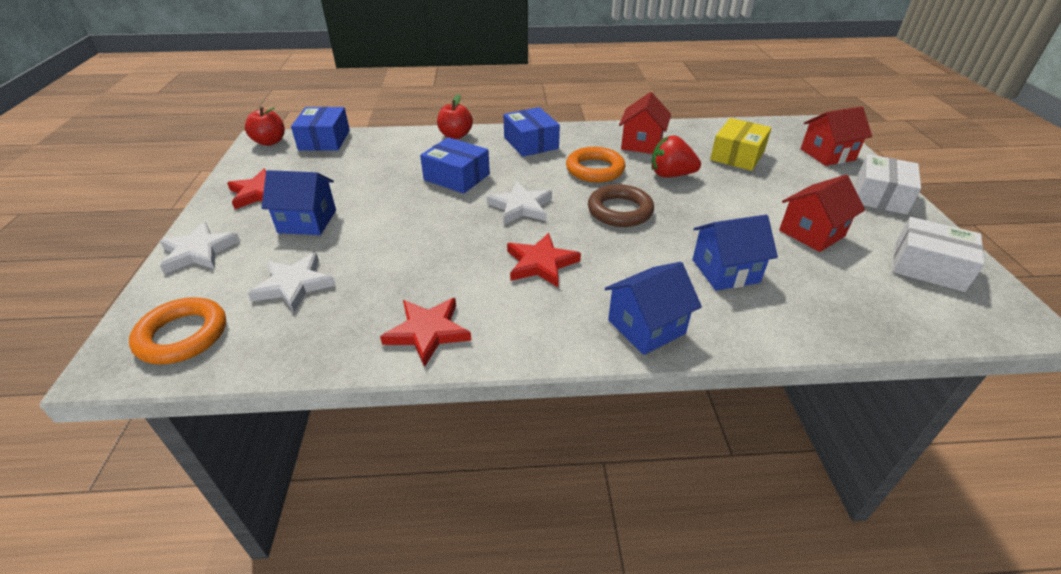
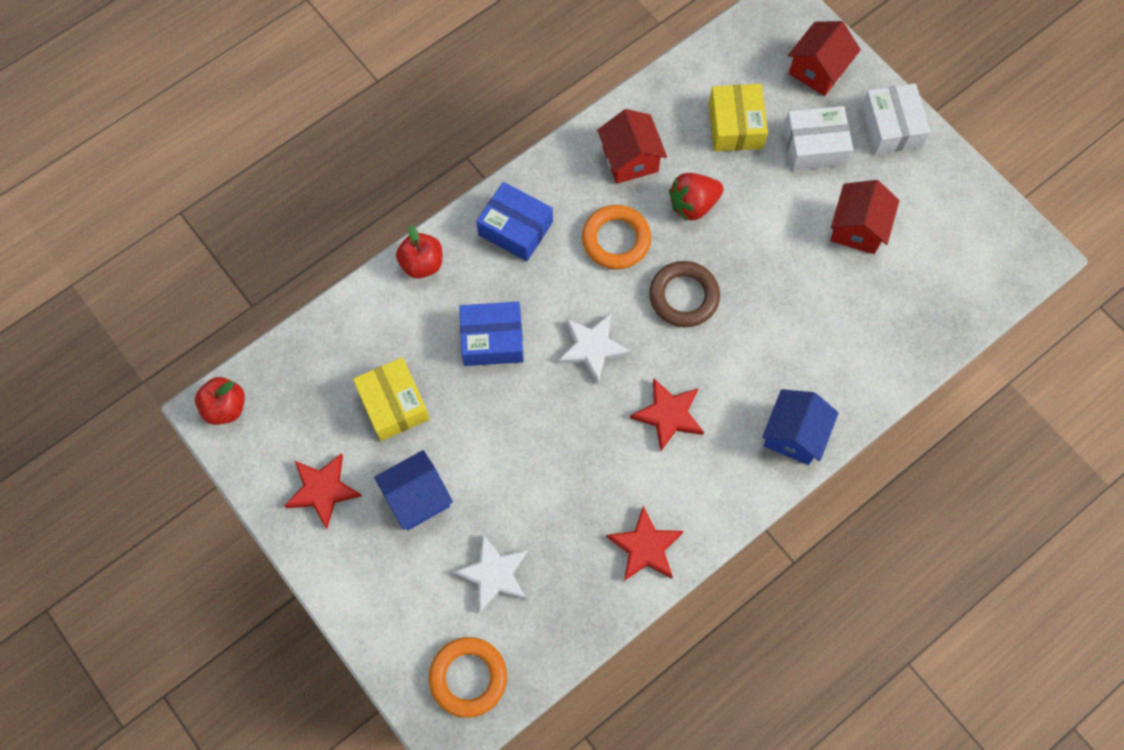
camera: 35 degrees left, 30 degrees up
white star [159,222,240,274] -> none
blue box [291,107,350,151] -> none
blue house [692,215,778,290] -> none
white box [893,217,985,292] -> white box moved to [783,106,853,171]
none -> yellow box [353,357,430,441]

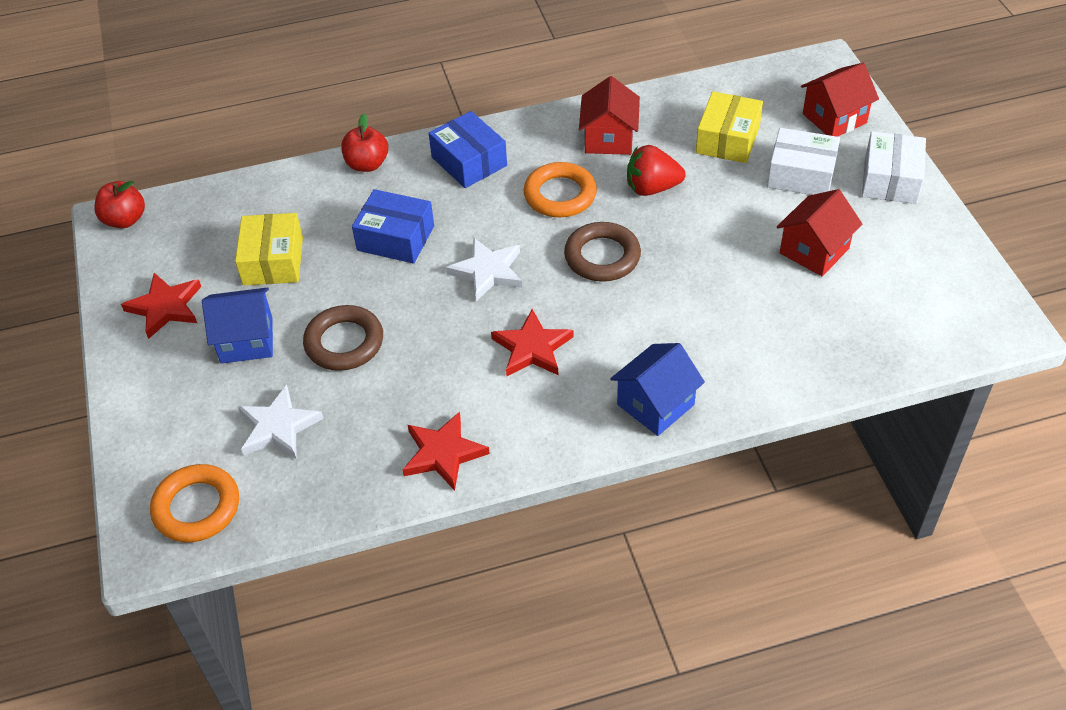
camera: 25 degrees right, 20 degrees down
none -> brown ring [303,305,383,371]

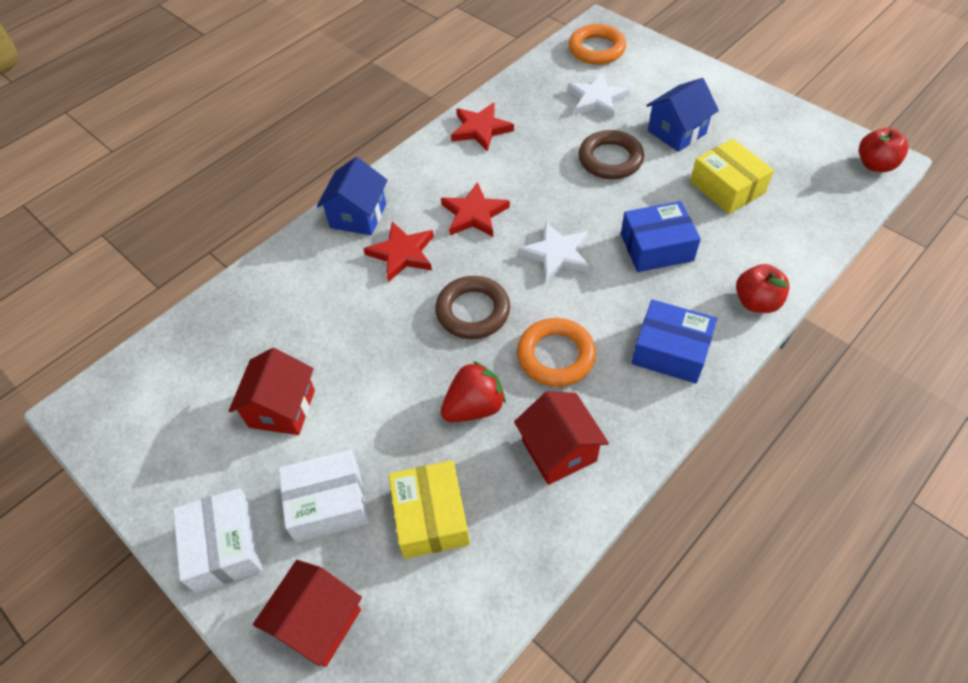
camera: 150 degrees right, 5 degrees up
red star [121,273,201,339] -> red star moved to [364,221,434,282]

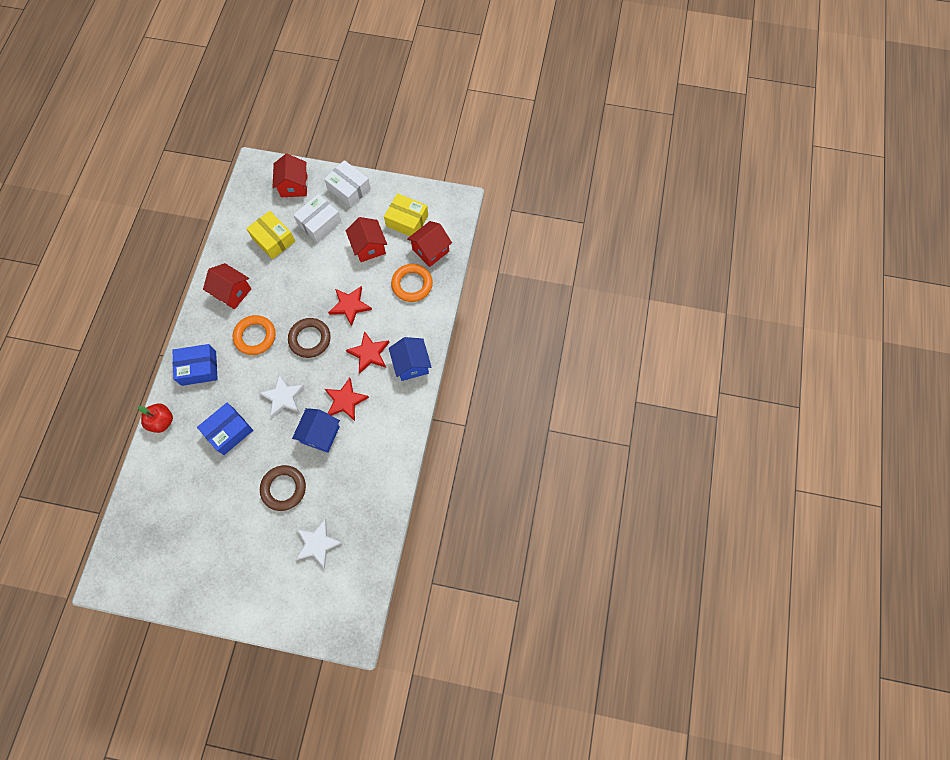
camera: 145 degrees right, 15 degrees up
red strawberry [441,361,506,422] -> none
red star [451,103,514,152] -> red star moved to [328,286,372,326]
orange ring [569,24,626,65] -> orange ring moved to [391,264,433,302]
blue house [646,78,719,152] -> blue house moved to [292,408,340,453]
yellow box [690,139,774,214] -> yellow box moved to [384,193,428,236]
red apple [859,128,908,172] -> none
none -> red house [407,221,452,267]

